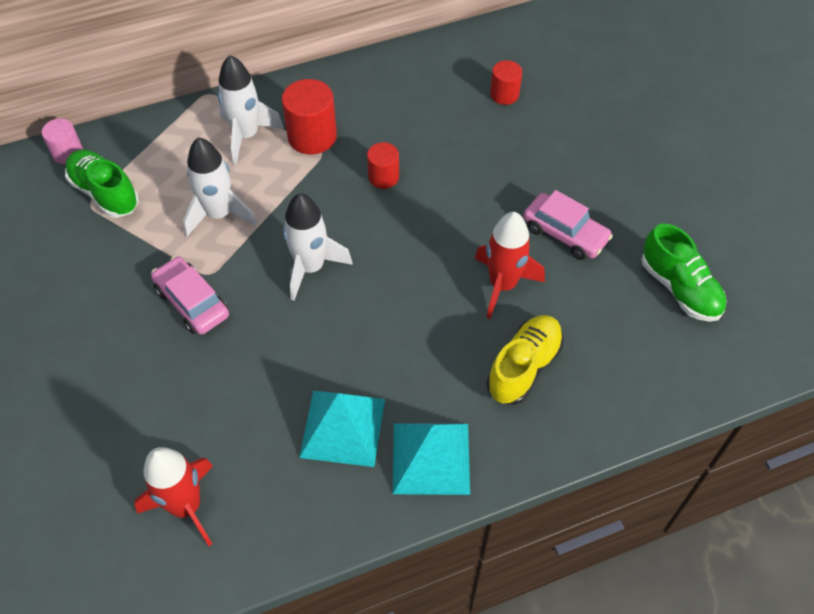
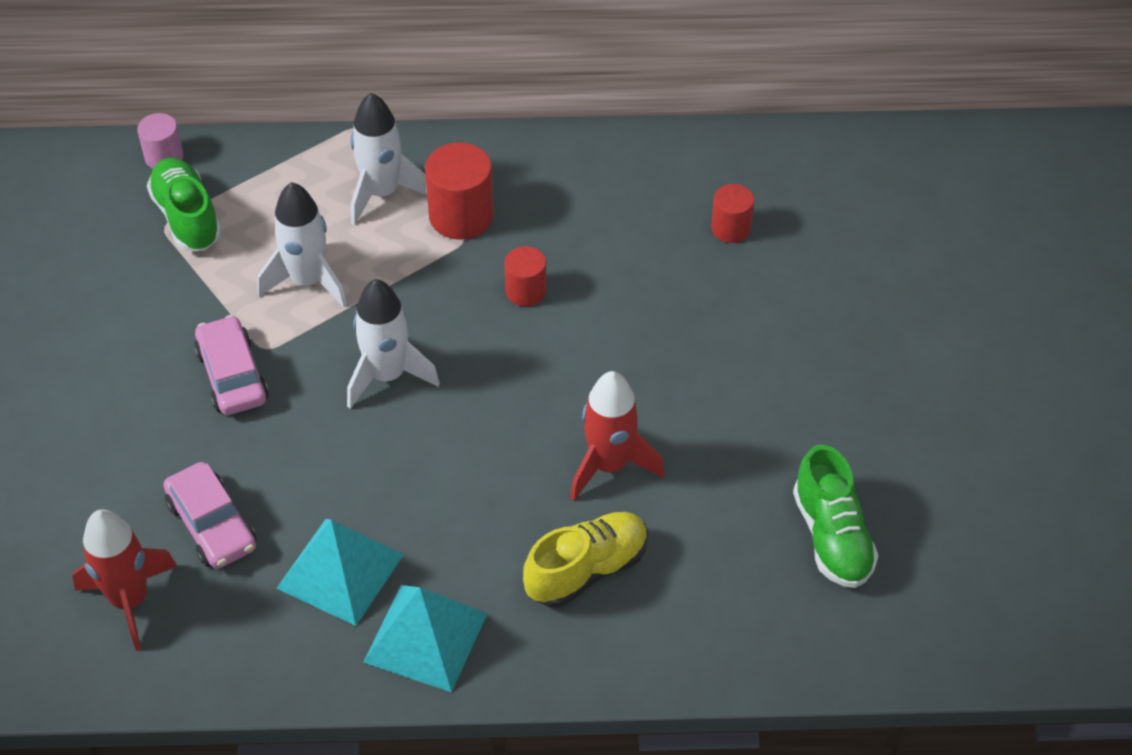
camera: 20 degrees right, 5 degrees down
pink car [524,190,613,260] -> pink car moved to [163,462,256,569]

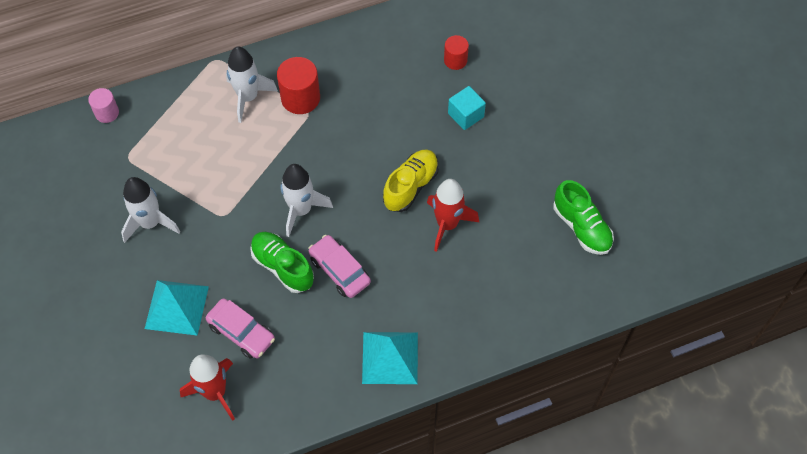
camera: 20 degrees left, 10 degrees up
green shoe [147,157,222,251] -> green shoe moved to [250,232,314,293]
pink car [194,315,269,415] -> pink car moved to [308,235,371,298]
white rocket [258,182,347,308] -> white rocket moved to [121,177,180,243]
turquoise pyramid [276,519,404,626] -> turquoise pyramid moved to [145,280,209,336]
red cylinder [504,246,547,306] -> none
yellow shoe [523,512,648,607] -> yellow shoe moved to [383,149,439,212]
none -> turquoise cube [448,86,486,130]

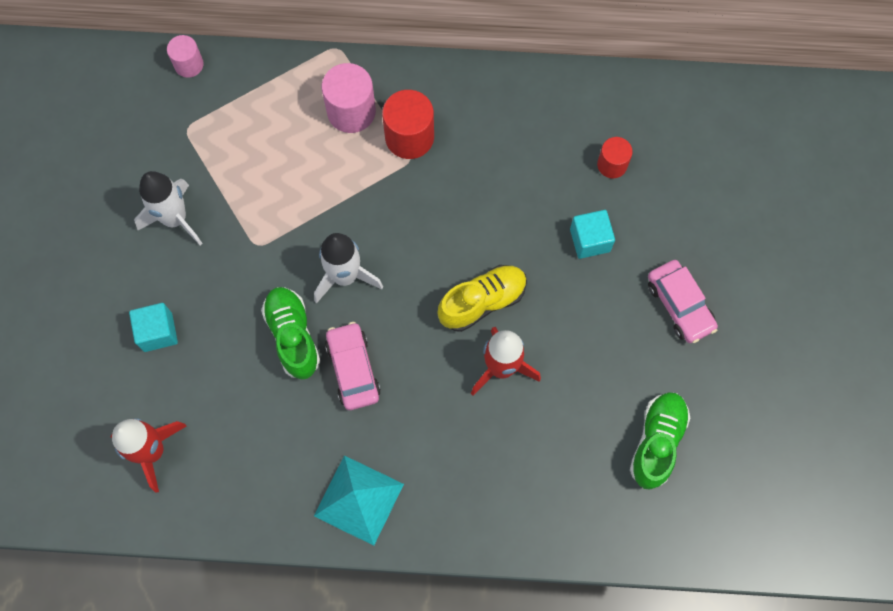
camera: 25 degrees right, 10 degrees up
turquoise pyramid [145,280,209,336] -> turquoise cube [129,303,178,352]
pink car [206,298,275,359] -> pink car moved to [648,260,718,343]
white rocket [226,47,278,123] -> pink cylinder [322,63,376,133]
green shoe [553,180,614,255] -> green shoe turned 150 degrees counterclockwise [630,392,690,489]

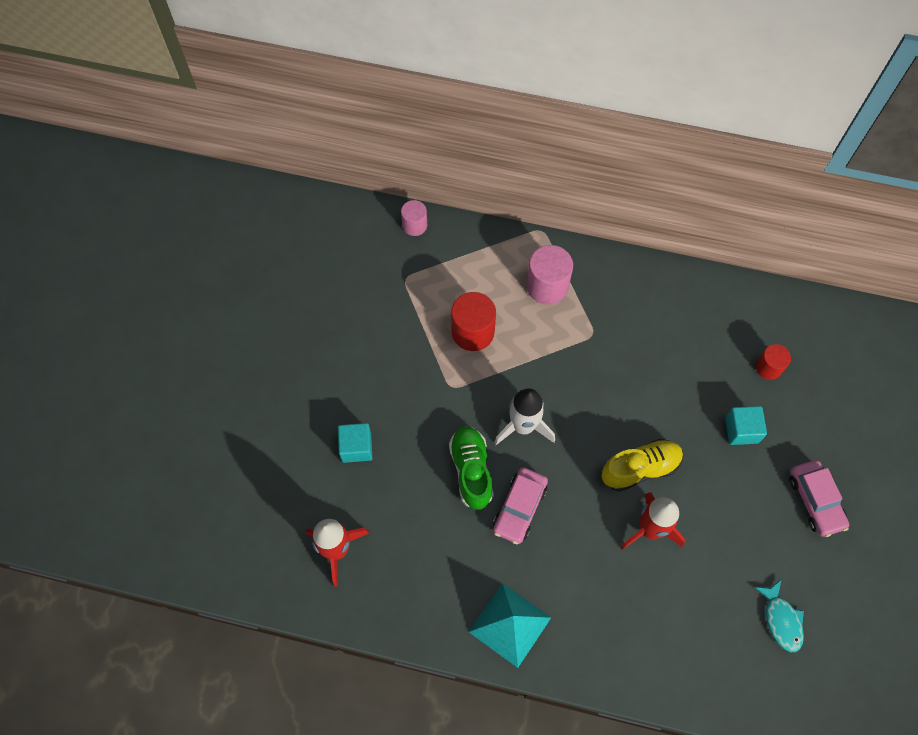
camera: 10 degrees right, 5 degrees down
white rocket [134,171,203,246] -> none
pink car [325,322,381,410] -> pink car turned 150 degrees counterclockwise [493,467,548,544]
red cylinder [382,90,434,159] -> red cylinder moved to [451,292,496,351]
green shoe [630,392,690,489] -> turquoise fish [754,580,804,652]

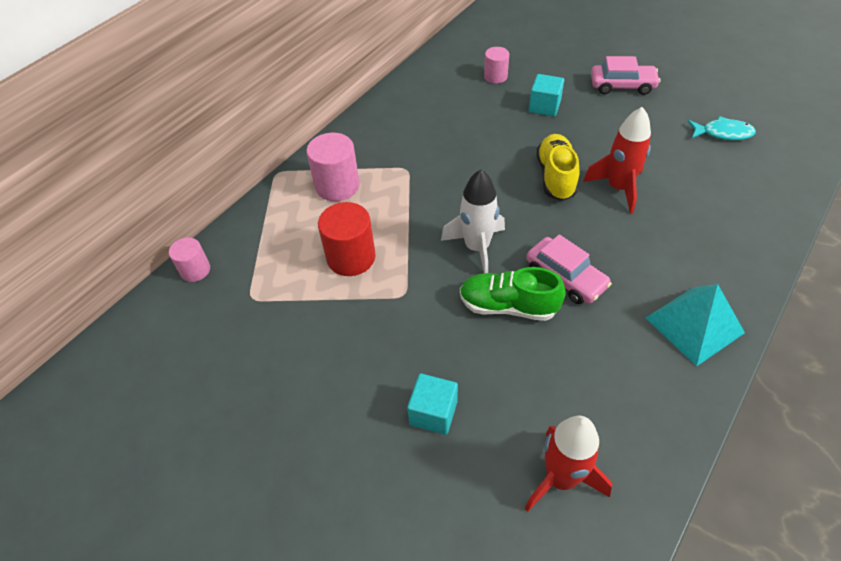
camera: 65 degrees left, 15 degrees down
red cylinder [756,344,791,380] -> pink cylinder [484,47,509,83]

